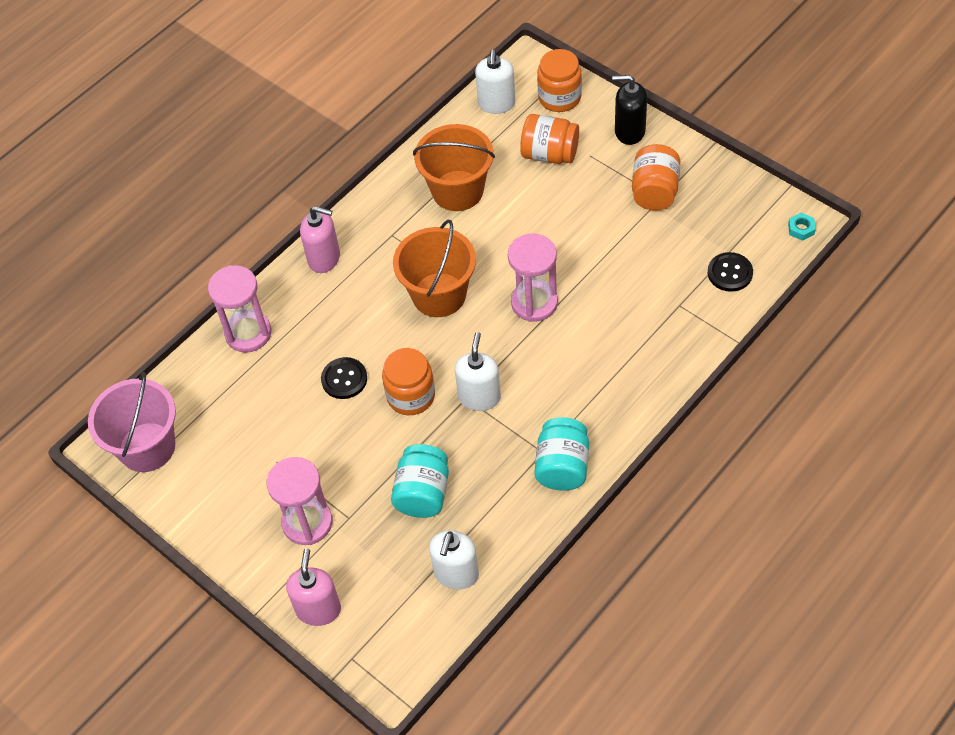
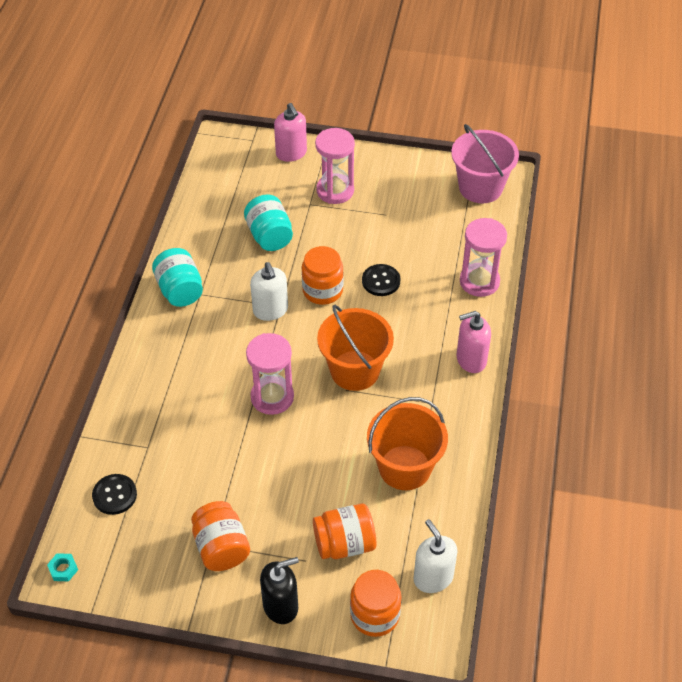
camera: 145 degrees right, 5 degrees down
white soap dispenser [429,530,479,590] -> none

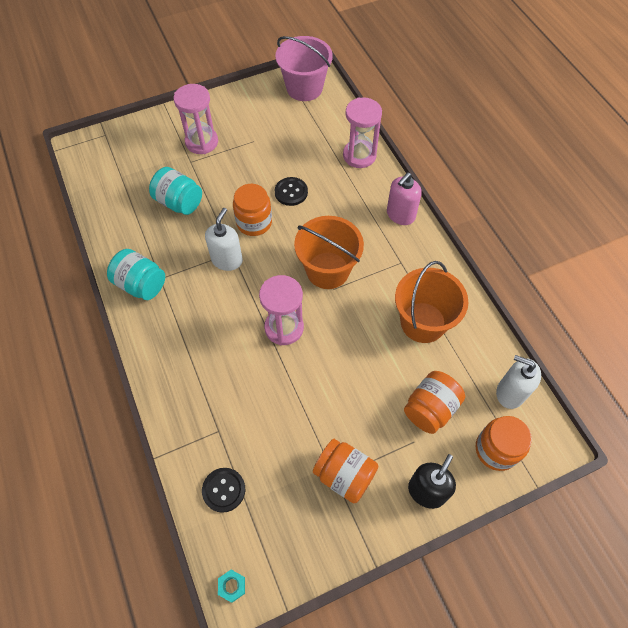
camera: 35 degrees left, 10 degrees up
white soap dispenser [250,262,288,321] -> white soap dispenser turned 105 degrees counterclockwise [205,208,243,271]
pink soap dispenser [274,103,307,162] -> none

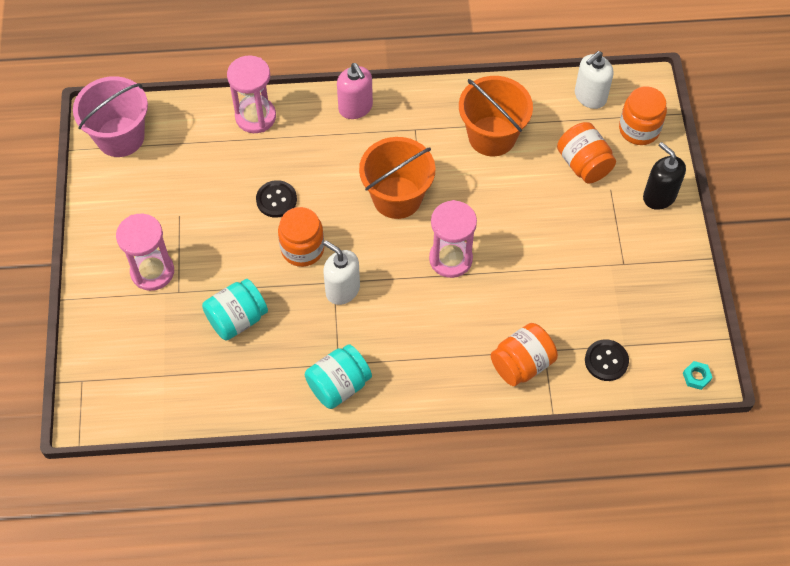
camera: 70 degrees left, 0 degrees up
orange jar [313,439,378,503] -> orange jar moved to [491,323,558,386]

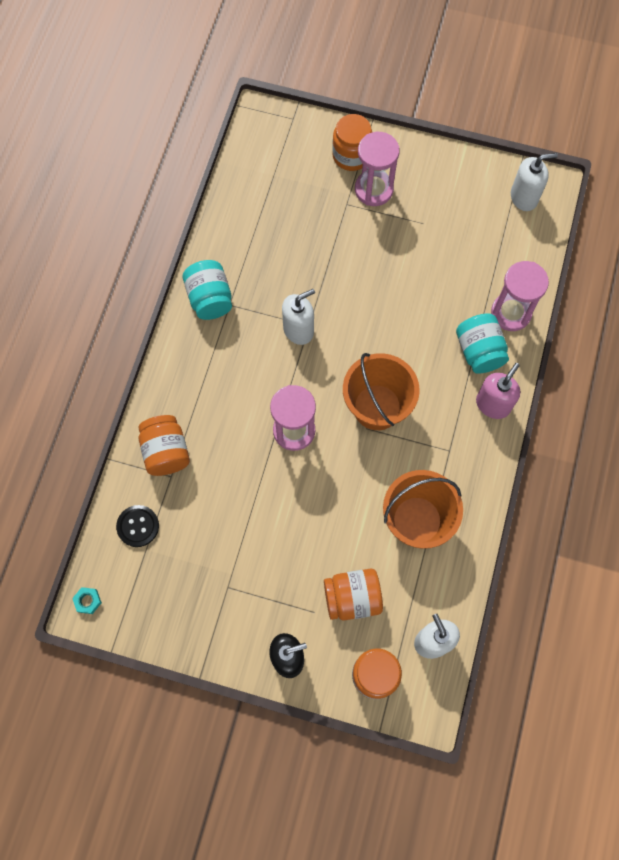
camera: 110 degrees right, 10 degrees up
pink bucket [73,76,148,157] -> white soap dispenser [511,153,558,211]
turquoise jar [202,279,268,341] -> turquoise jar moved to [456,313,509,374]
black button [256,180,297,218] -> none
orange jar [278,207,325,267] -> orange jar moved to [332,114,372,171]
pink soap dispenser [337,63,373,119] -> pink soap dispenser turned 135 degrees clockwise [476,363,520,419]

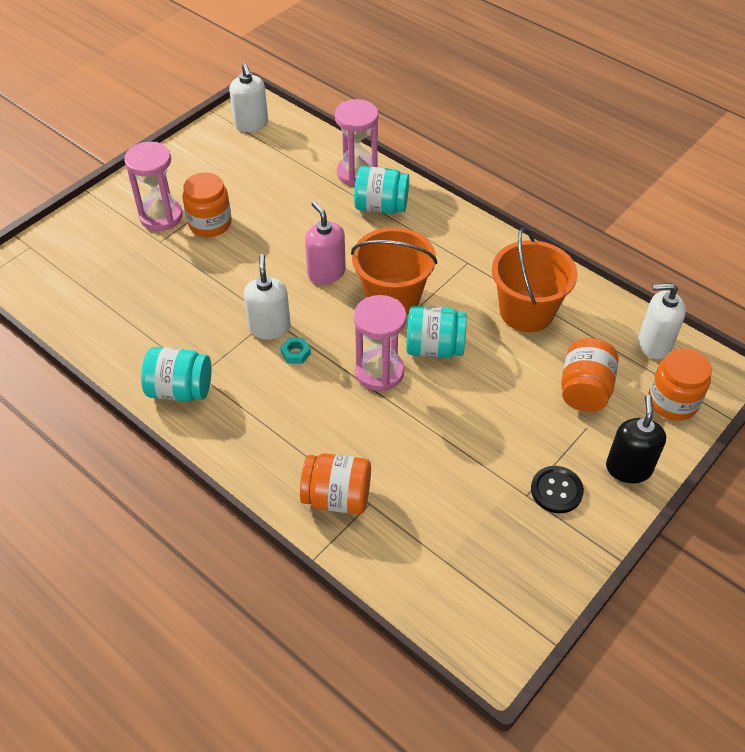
camera: 65 degrees left, 20 degrees down
turquoise nut [72,587,102,614] -> turquoise nut moved to [280,337,311,364]
black button [116,505,159,547] -> black button moved to [531,466,584,513]
orange jar [332,114,372,171] -> orange jar moved to [183,172,232,237]
pink soap dispenser [476,363,520,419] -> pink soap dispenser moved to [305,201,346,284]
white soap dispenser [511,153,558,211] -> white soap dispenser turned 150 degrees clockwise [229,63,268,132]
none -> turquoise jar [406,306,467,358]

